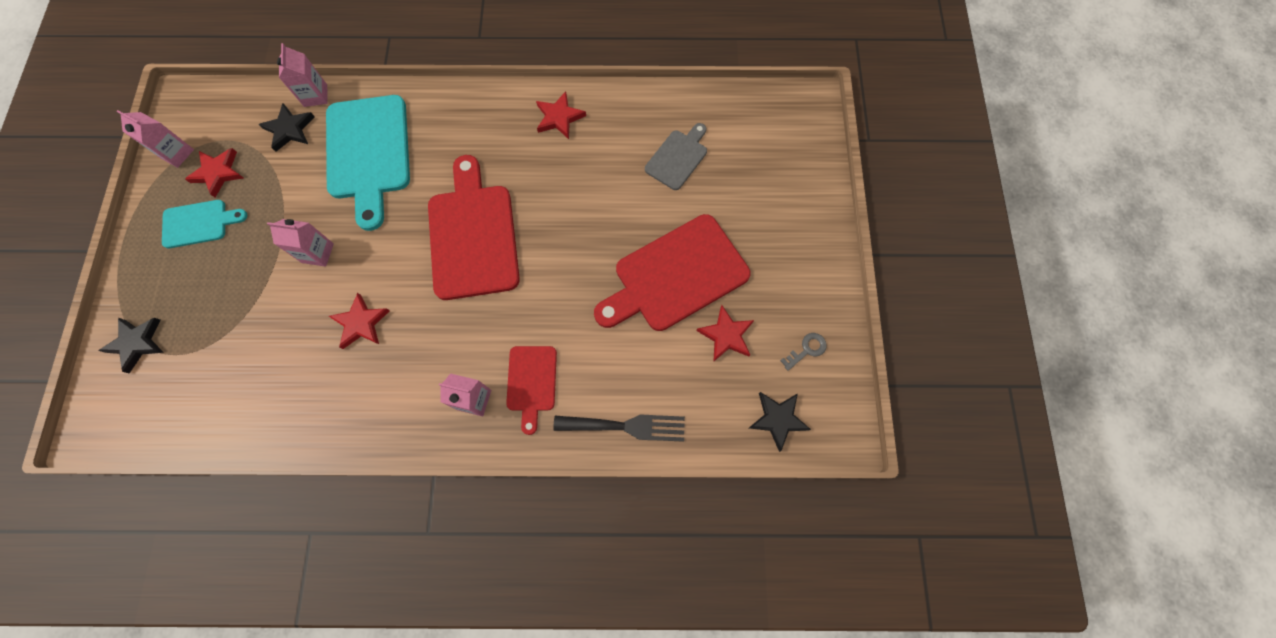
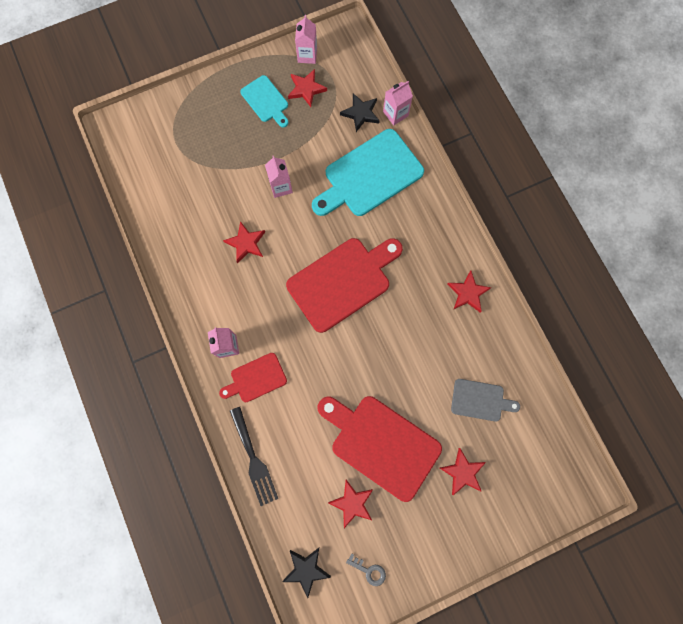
camera: 65 degrees right, 5 degrees up
black star [99,318,164,373] -> none
none -> red star [440,448,486,495]

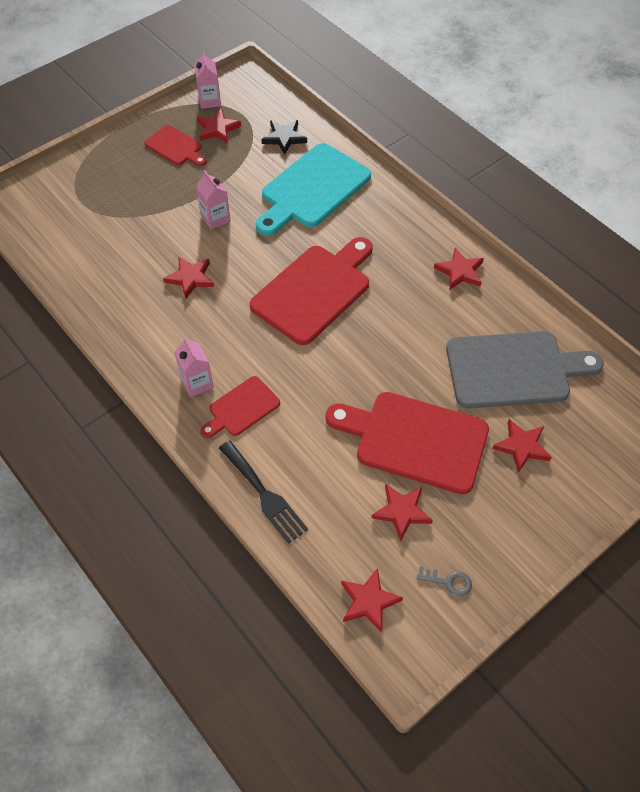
camera: 15 degrees left, 20 degrees down
turquoise cutting board [240,75,289,128] -> red cutting board [144,125,207,166]
black star [283,548,331,598] -> red star [341,568,403,633]
pink carton [383,81,413,125] -> none
grey cutting board [451,379,520,421] -> grey cutting board [446,331,604,409], size x1.89

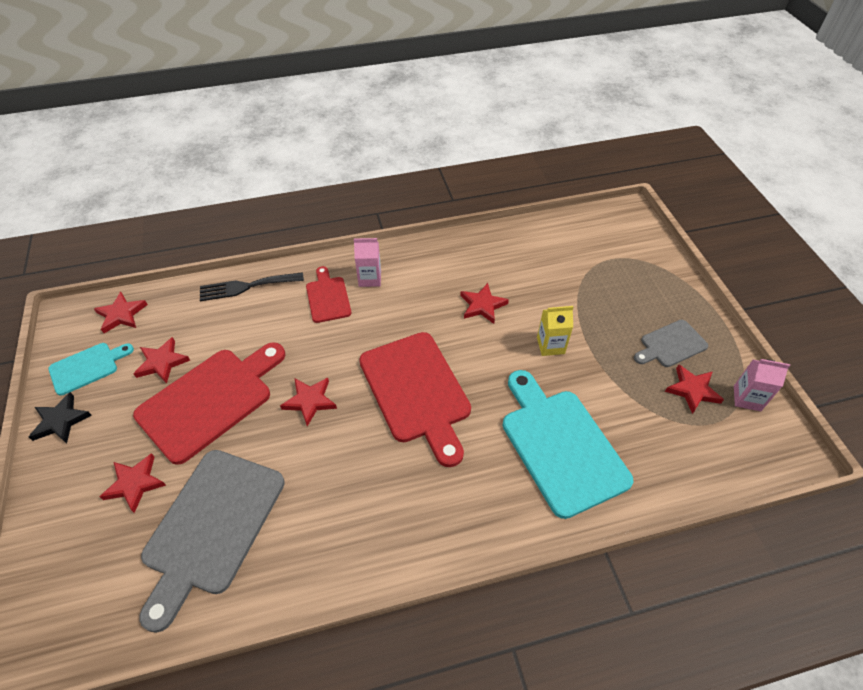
camera: 115 degrees right, 5 degrees down
red cutting board [144,125,207,166] -> grey cutting board [634,320,708,367]
pink carton [196,170,231,230] -> yellow carton [537,306,573,356]
black star [262,120,307,155] -> black star moved to [29,392,92,444]
grey key [417,566,472,597] -> turquoise cutting board [48,343,134,396]
red star [434,248,484,290] -> red star moved to [280,378,337,426]

